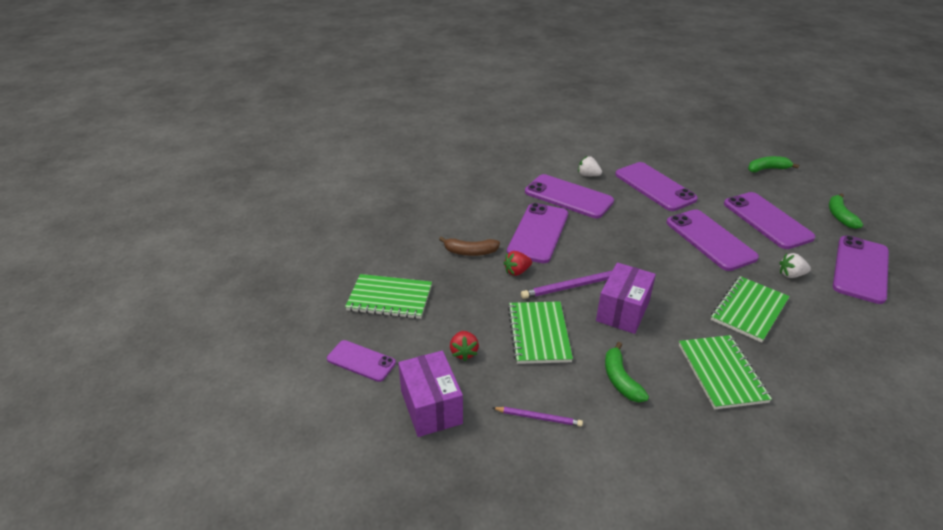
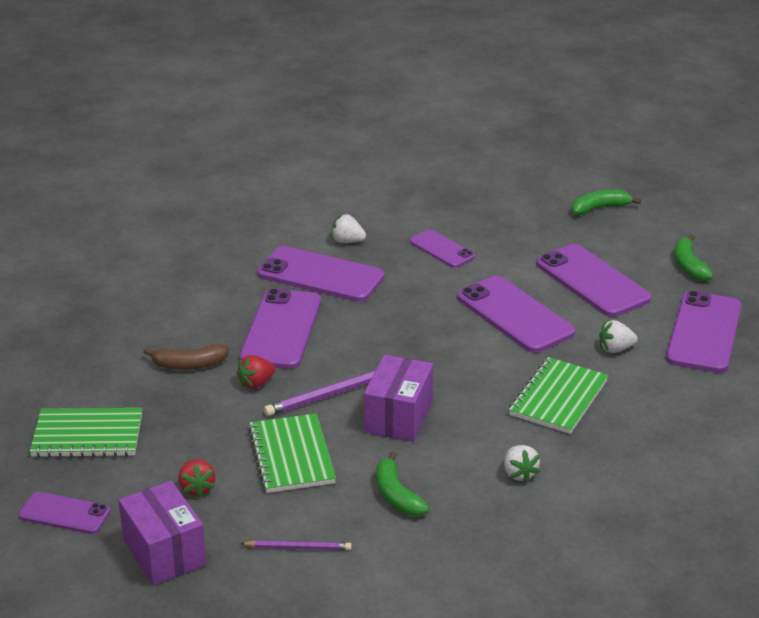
camera: 10 degrees left, 5 degrees down
purple phone [615,162,698,211] -> purple phone [410,229,475,268], size x0.58
green notebook [679,335,772,410] -> white strawberry [504,445,540,483]

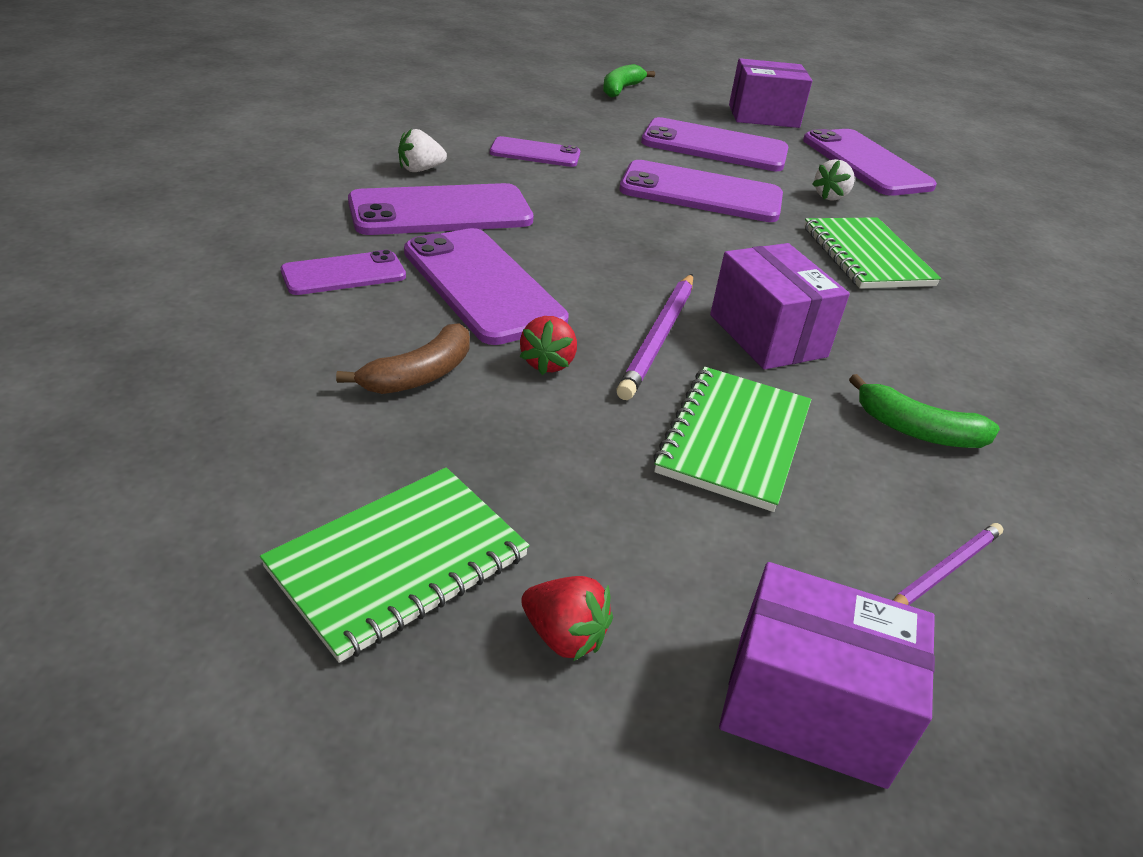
camera: 45 degrees left, 5 degrees up
purple phone [19,492,111,534] -> purple phone moved to [281,250,406,295]
red strawberry [178,459,216,498] -> red strawberry moved to [521,576,613,661]
green notebook [248,413,336,493] -> green notebook turned 75 degrees clockwise [653,367,811,512]
white strawberry [504,445,540,483] -> none
green banana [674,234,713,281] -> purple box [729,58,812,128]

